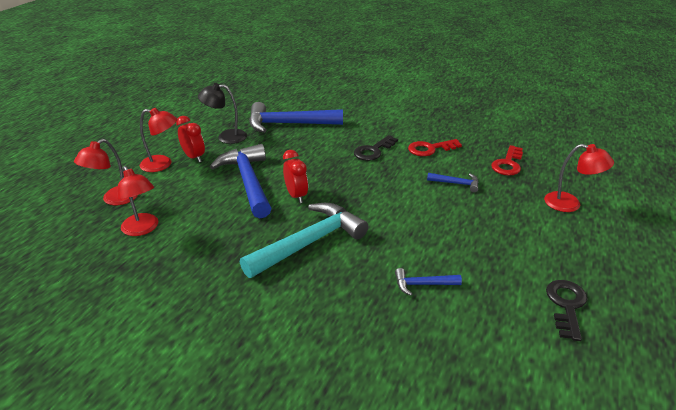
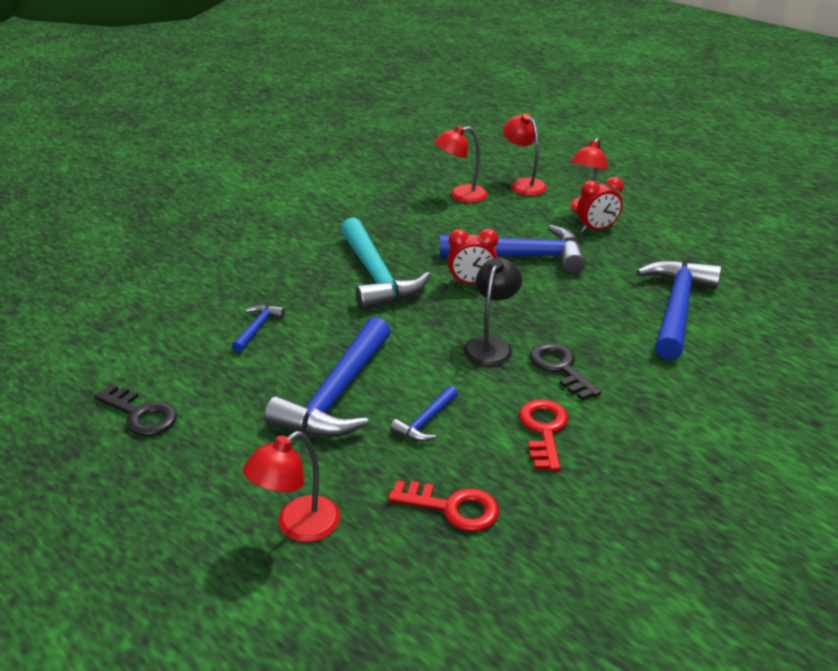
camera: 110 degrees right, 0 degrees up
black lamp [198,83,247,144] -> black lamp moved to [463,257,522,366]
red key [491,145,523,175] -> red key turned 150 degrees clockwise [388,480,499,532]
none -> blue hammer [264,317,391,437]

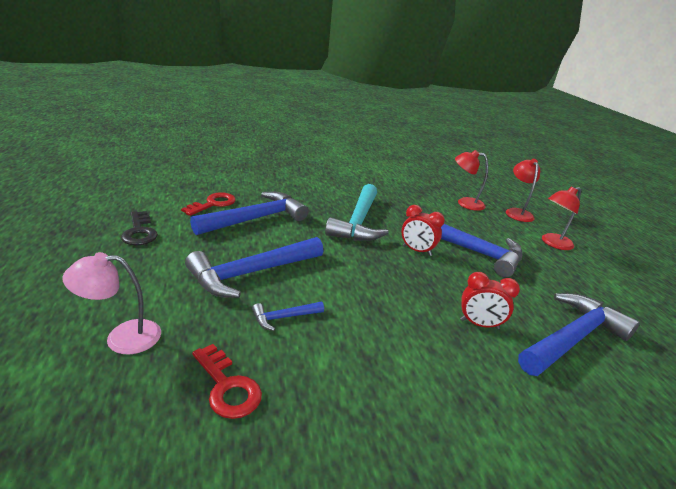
camera: 30 degrees right, 5 degrees down
blue hammer [232,305,285,353] -> blue hammer [190,192,309,235], size x2.19
red lamp [243,431,340,542] -> pink lamp [62,252,161,354]
black lamp [463,257,522,366] -> none
red key [519,399,569,471] -> red key moved to [181,192,236,216]
black key [529,343,601,401] -> none
red clock [577,177,623,232] -> red clock moved to [460,272,520,329]

